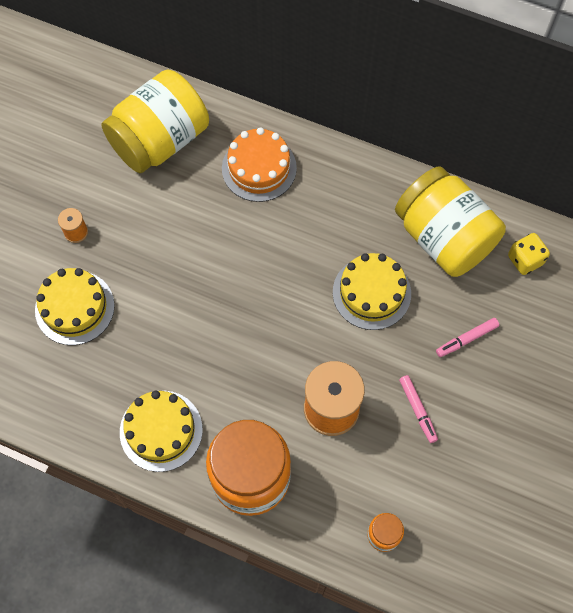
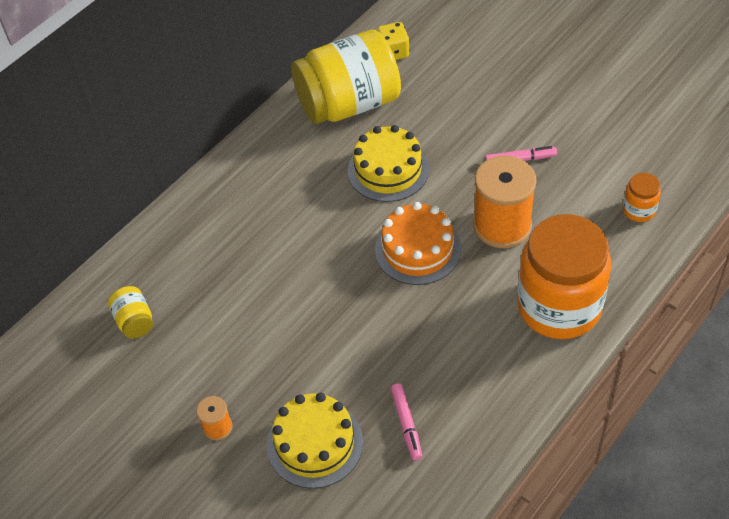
camera: 70 degrees left, 15 degrees down
yellow jar [101,70,209,173] -> yellow jar [108,286,153,339], size x0.42
yellow cake [120,390,203,472] -> none
orange cake [222,127,297,202] -> orange cake moved to [375,202,461,285]
pink marker [436,318,499,357] -> pink marker moved to [391,383,422,460]

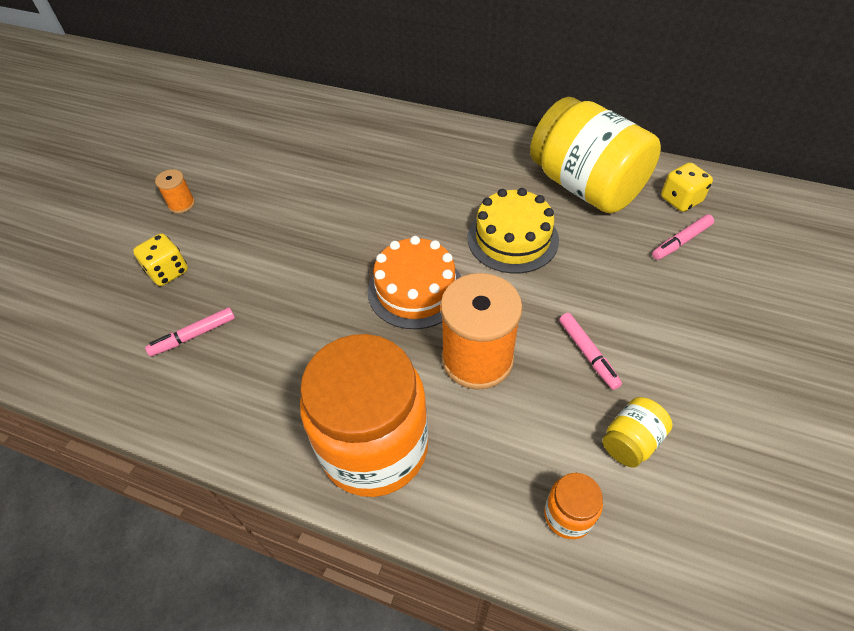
camera: 70 degrees right, 0 degrees up
yellow jar [108,286,153,339] -> yellow jar moved to [602,397,673,467]
yellow cake [267,393,363,489] -> yellow dice [133,234,188,286]
none -> pink marker [652,214,714,260]

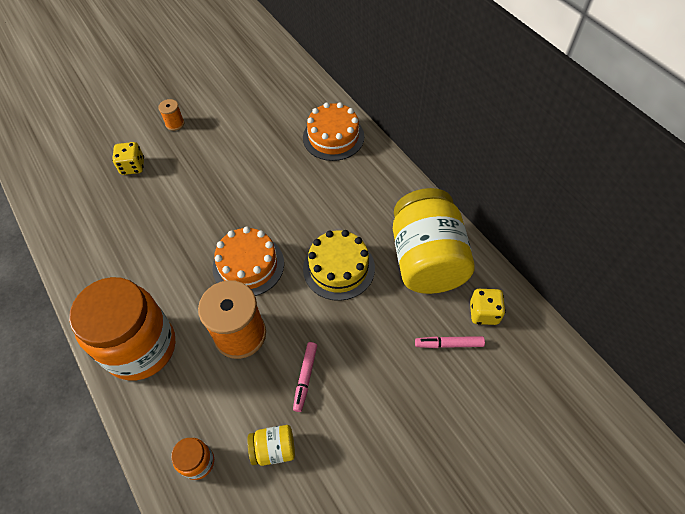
camera: 35 degrees right, 5 degrees up
pink marker [145,307,235,357] -> none
none -> orange cake [303,102,364,161]

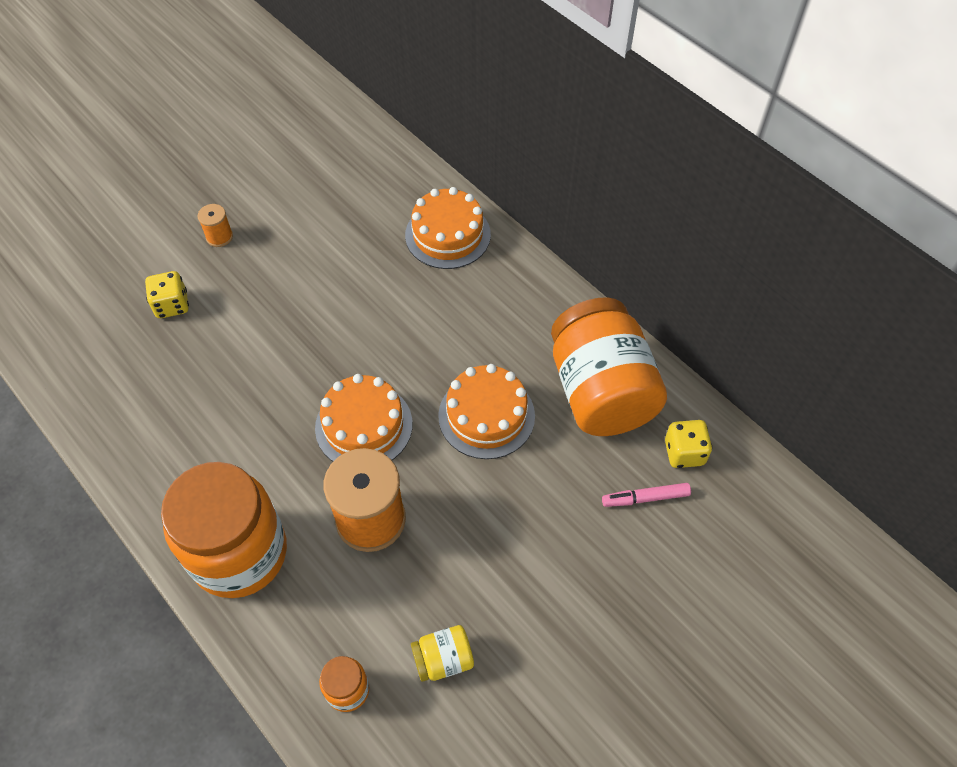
camera: 10 degrees left, 0 degrees up
pink marker [293,342,317,412] -> none
yellow cake [303,230,375,301] -> orange cake [438,364,535,459]
yellow jar [393,188,475,294] -> orange jar [551,297,667,436]

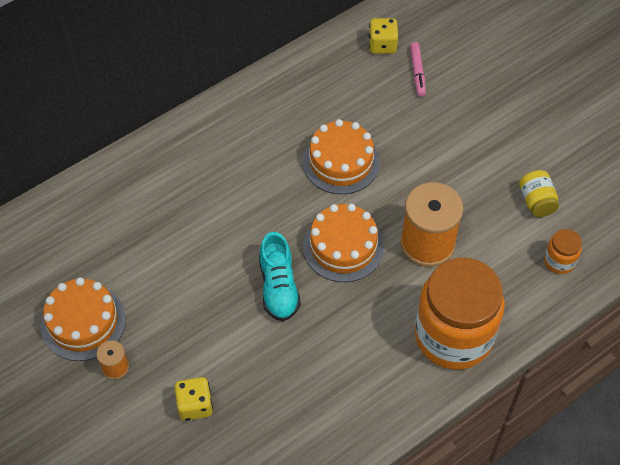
camera: 85 degrees left, 0 degrees up
orange cake [405,187,491,269] -> orange cake moved to [41,277,126,361]
orange jar [551,297,667,436] -> none
none -> turquoise shoe [259,232,301,321]

